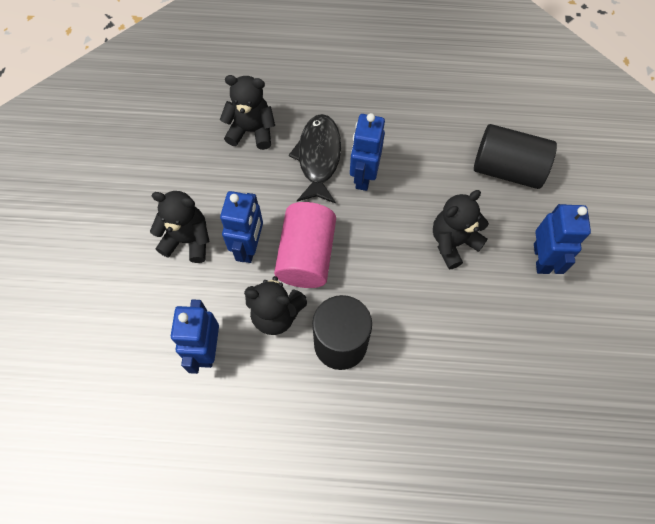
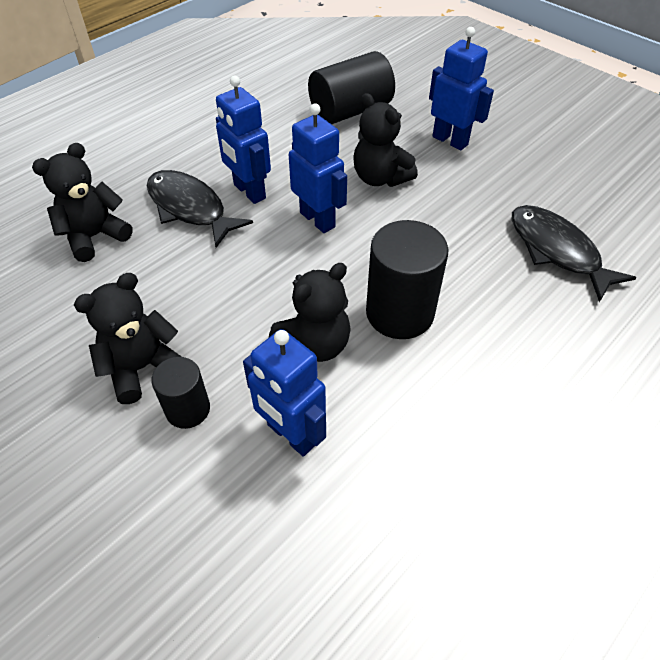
camera: 50 degrees left, 15 degrees down
blue robot [220,191,263,263] -> blue robot moved to [289,103,347,233]
pink cylinder [274,202,336,288] -> none
black teddy bear [433,190,489,269] -> black teddy bear turned 45 degrees counterclockwise [354,93,418,187]
none -> black cylinder [151,357,210,429]
none -> black fish [512,205,637,303]

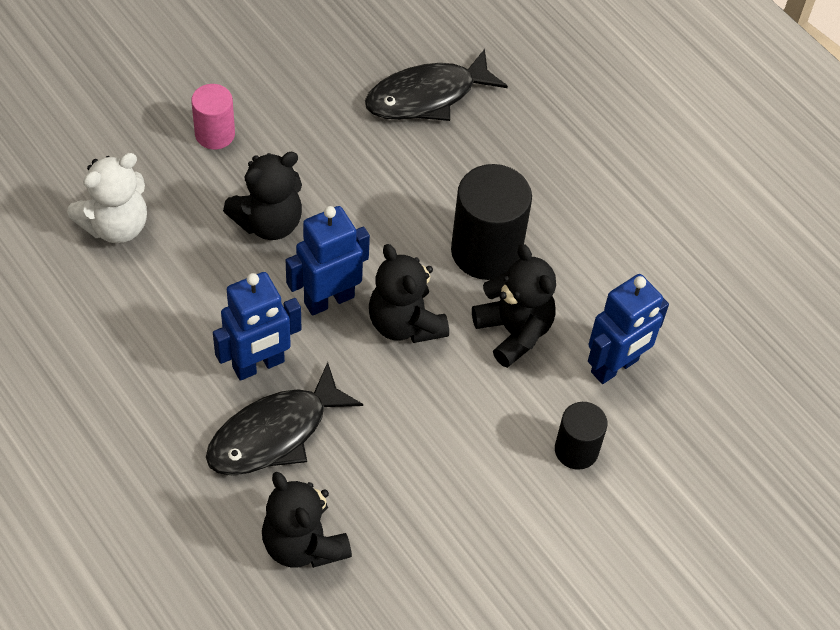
camera: 85 degrees left, 5 degrees up
black teddy bear [74,273,182,404] -> black teddy bear moved to [369,244,449,343]
black cylinder [308,51,395,124] -> white teddy bear [67,153,147,243]
blue robot [429,27,494,150] -> pink cylinder [191,84,235,149]

